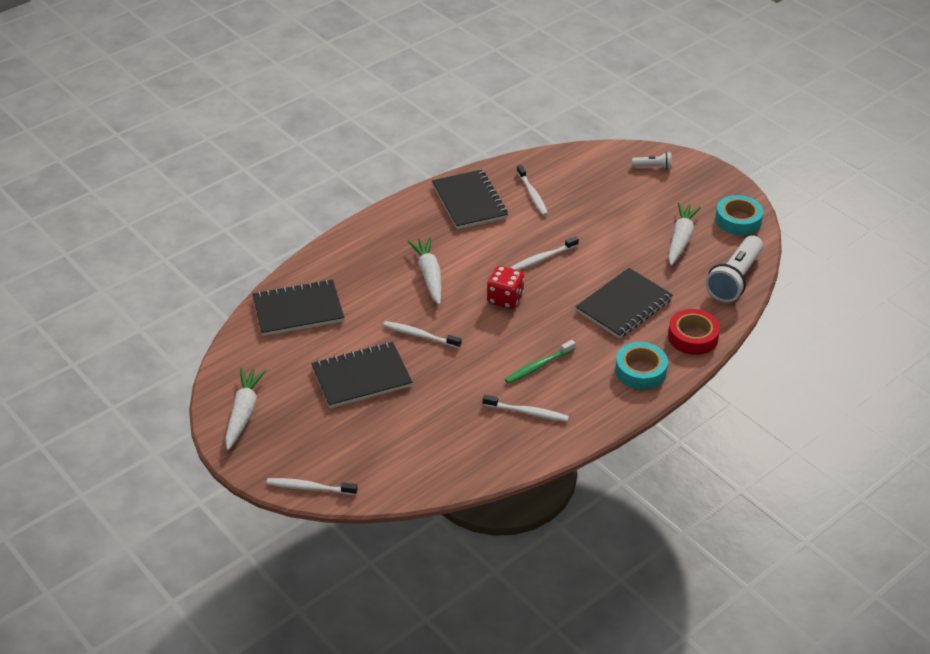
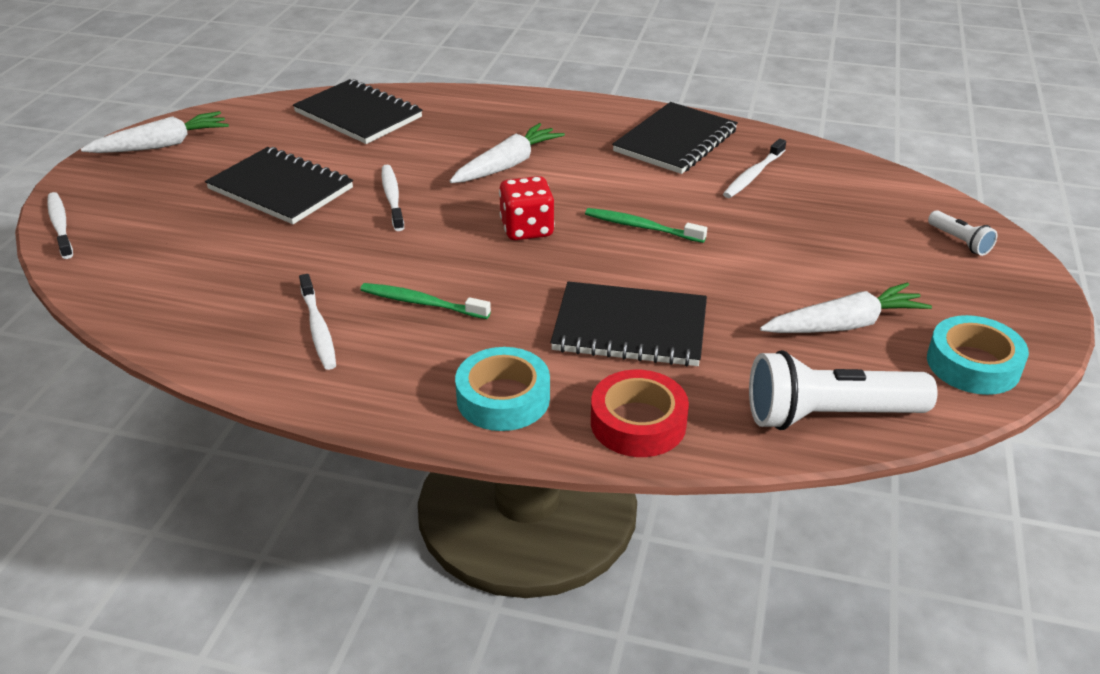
camera: 55 degrees right, 5 degrees down
white toothbrush [510,236,579,270] -> green toothbrush [585,208,707,243]

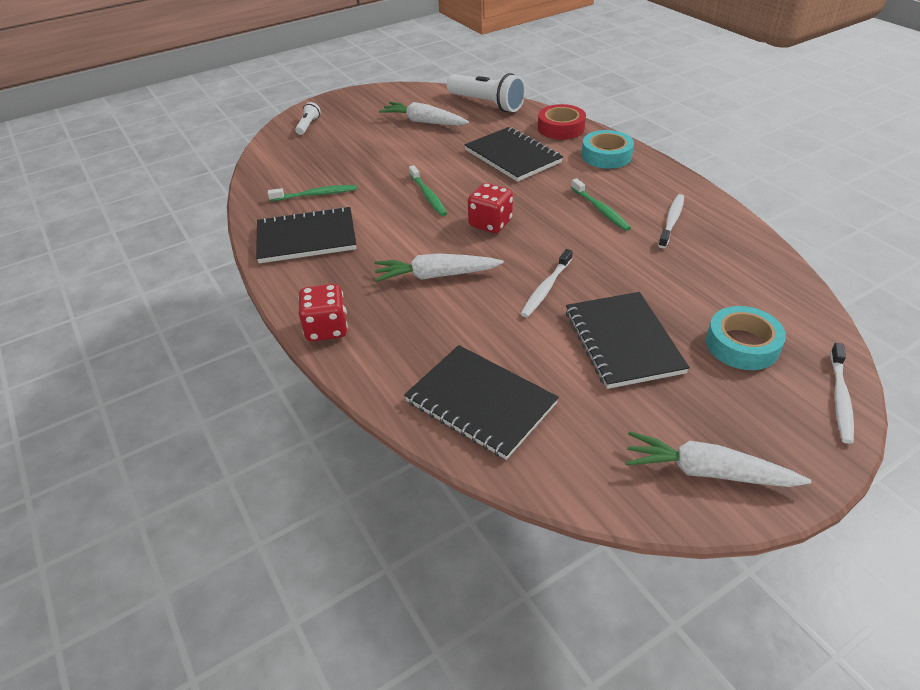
camera: 135 degrees left, 5 degrees up
black notebook [293,79,423,144] -> black notebook turned 45 degrees counterclockwise [404,345,559,460]
white toothbrush [723,139,786,198] -> green toothbrush [268,185,357,201]
turquoise tape [927,315,1029,395] -> turquoise tape moved to [706,306,786,370]
none -> red dice [298,284,348,341]

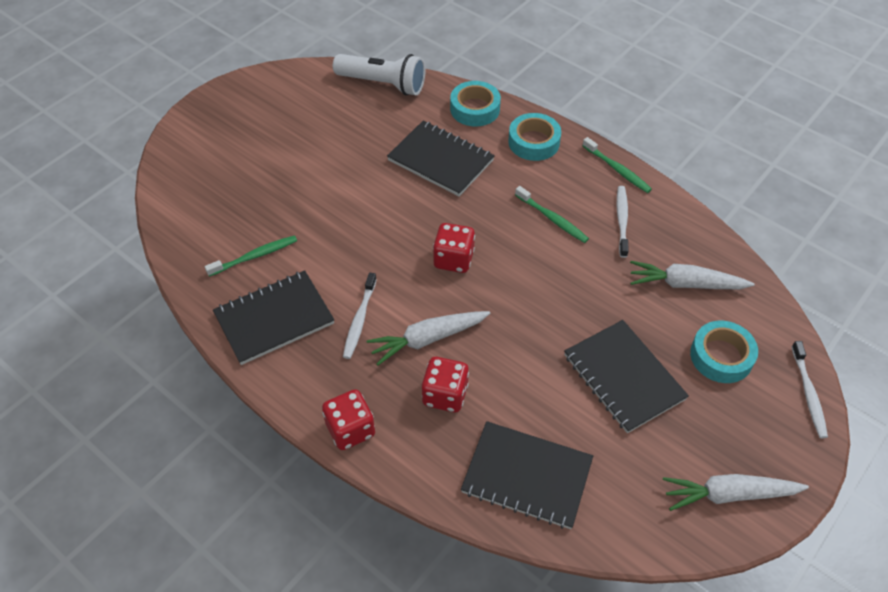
camera: 20 degrees left, 10 degrees up
white flashlight [295,102,321,135] -> none
white carrot [379,102,469,126] -> white carrot moved to [630,261,755,289]
green toothbrush [409,165,447,216] -> green toothbrush moved to [582,137,652,193]
white toothbrush [520,249,573,317] -> white toothbrush moved to [343,273,377,359]
red tape [538,104,586,140] -> turquoise tape [450,81,501,127]
none -> red dice [422,357,469,412]

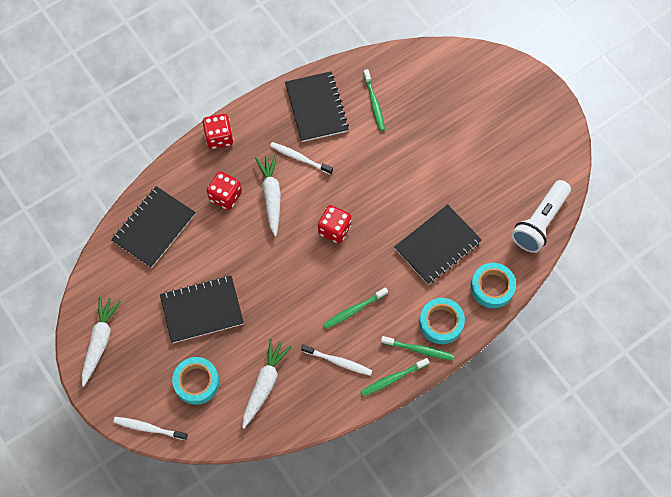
camera: 105 degrees right, 15 degrees up
none -> green toothbrush [381,336,454,360]

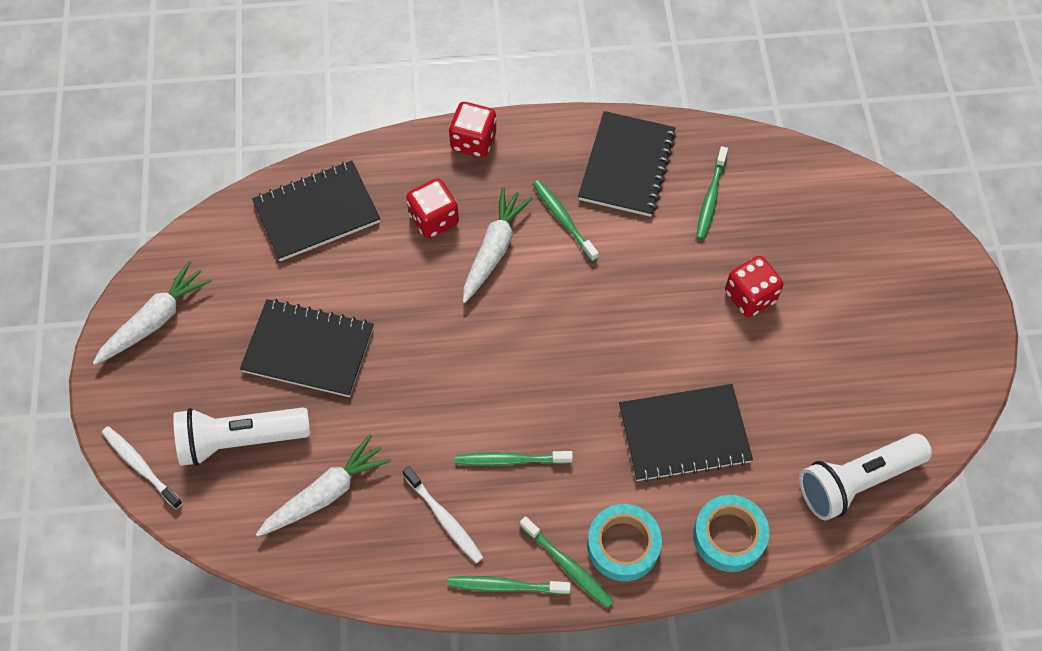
camera: 30 degrees right, 5 degrees down
turquoise tape [172,357,219,405] -> white flashlight [173,407,310,466]
white toothbrush [270,142,333,175] -> green toothbrush [533,180,599,262]
red dice [318,205,352,243] -> red dice moved to [725,256,783,317]

